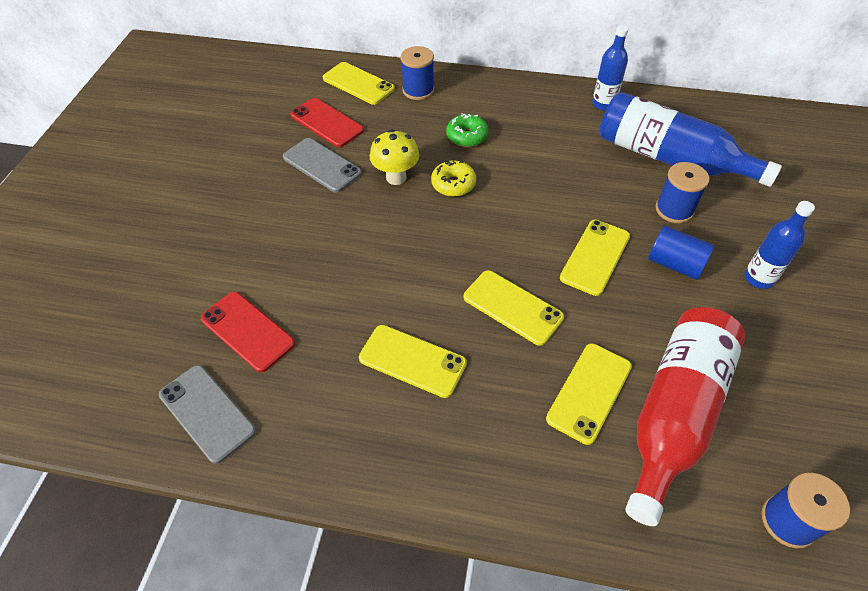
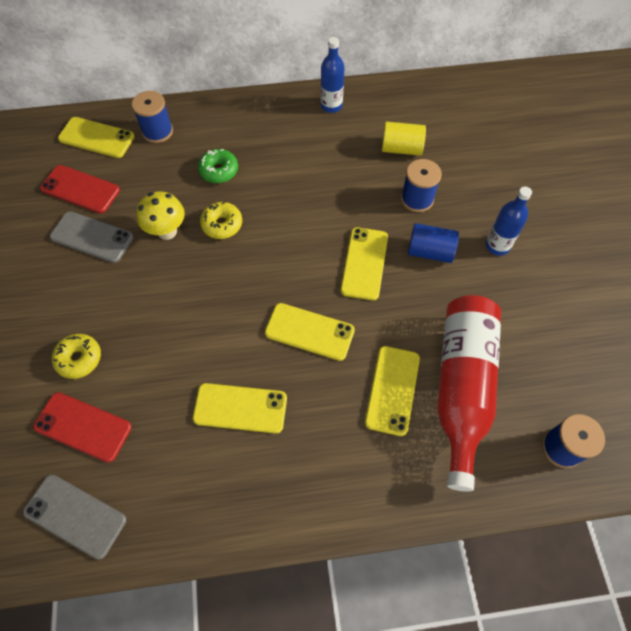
camera: 20 degrees left, 10 degrees up
blue bottle [599,92,782,187] -> yellow cylinder [382,122,426,156]
none -> yellow donut [52,334,101,379]

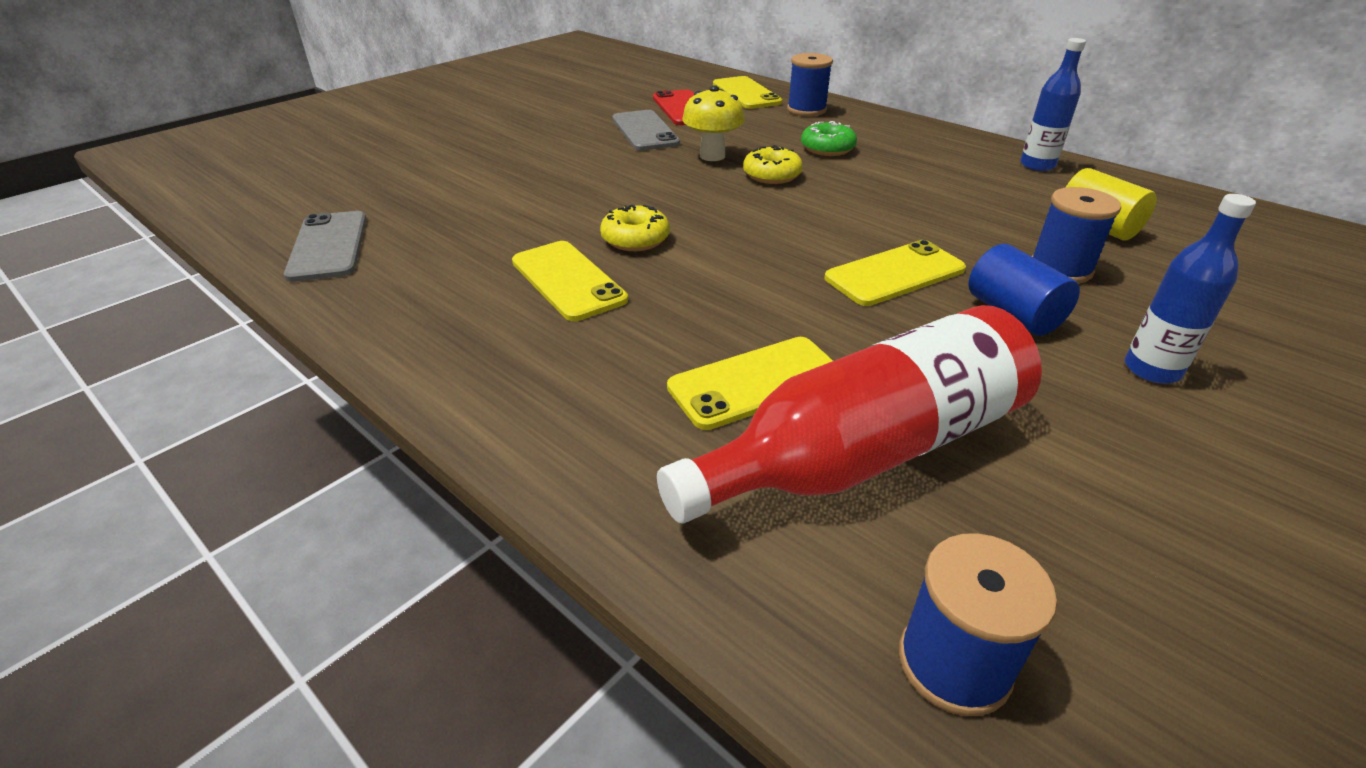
camera: 50 degrees right, 25 degrees down
red phone [33,392,132,463] -> none
yellow donut [52,334,101,379] -> yellow donut moved to [600,204,670,251]
yellow phone [265,303,355,361] -> none

